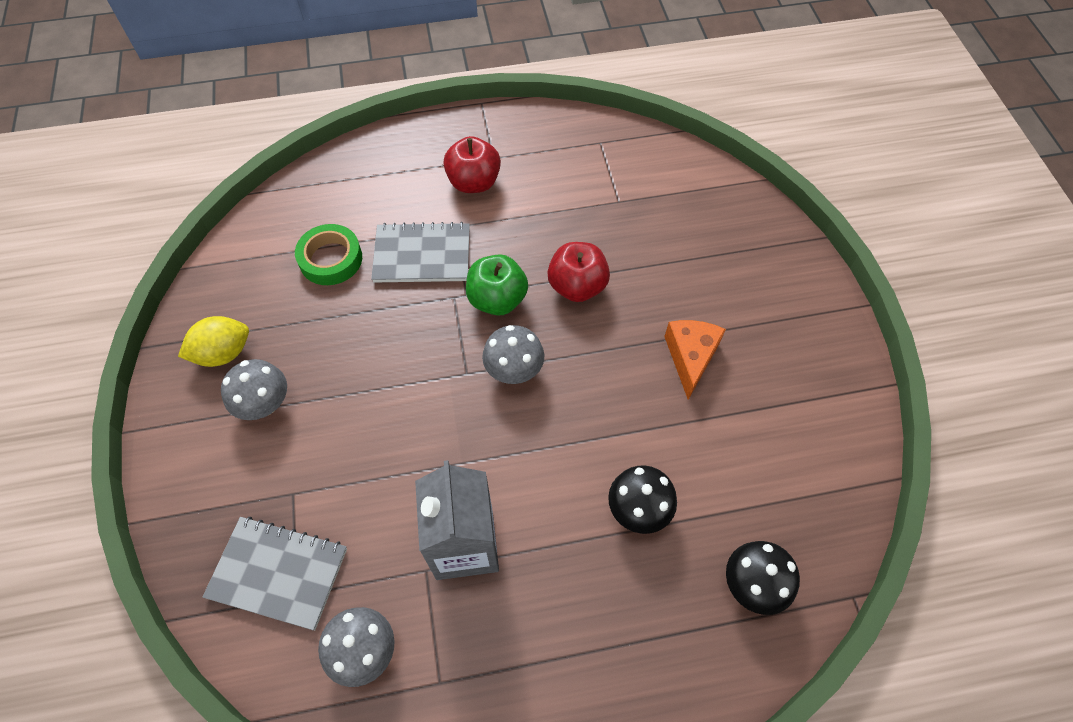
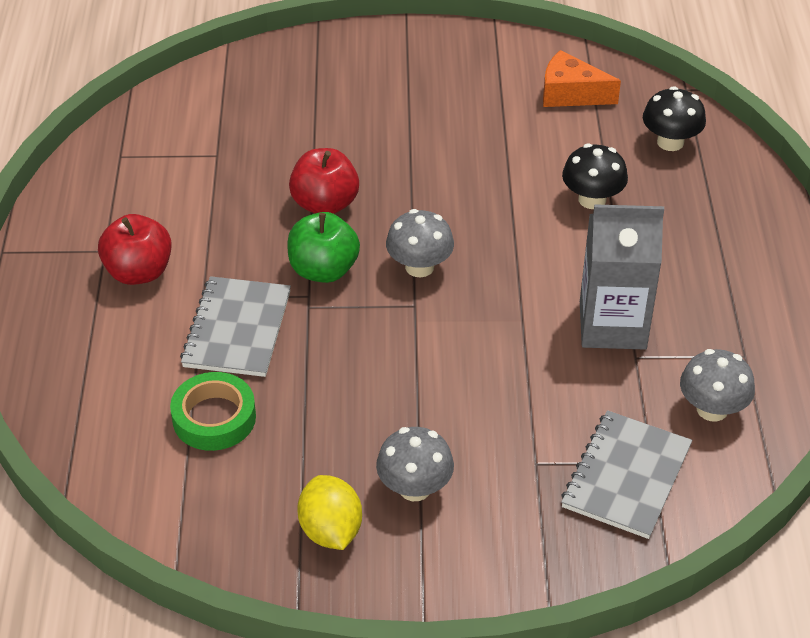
camera: 80 degrees left, 15 degrees down
orange cheese [664,320,726,400] -> orange cheese moved to [543,50,621,107]

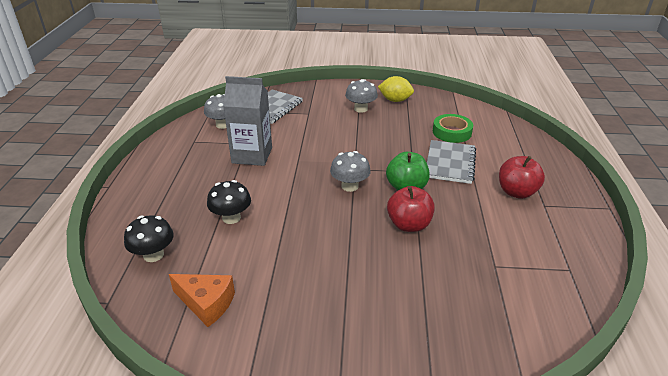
camera: 175 degrees left, 10 degrees down
yellow lemon [297,475,362,550] -> yellow lemon turned 60 degrees counterclockwise [378,76,414,102]

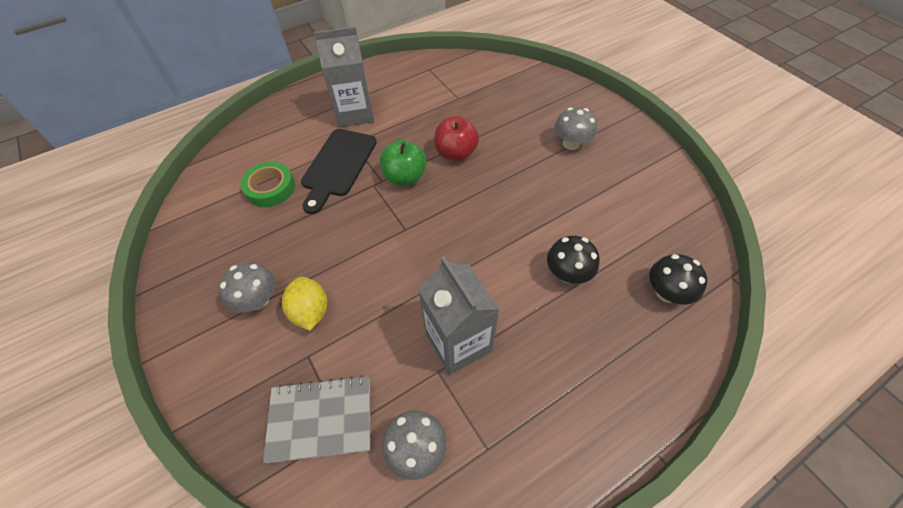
camera: 125 degrees left, 20 degrees up
orange cheese [169,274,235,327] -> none
grey mushroom [330,151,371,192] -> grey mushroom moved to [555,107,597,150]
yellow lemon [378,76,414,102] -> yellow lemon moved to [282,277,327,331]
grey notebook [427,140,476,184] -> black cutting board [301,129,377,214]
red apple [499,156,545,199] -> grey carton [314,26,374,127]

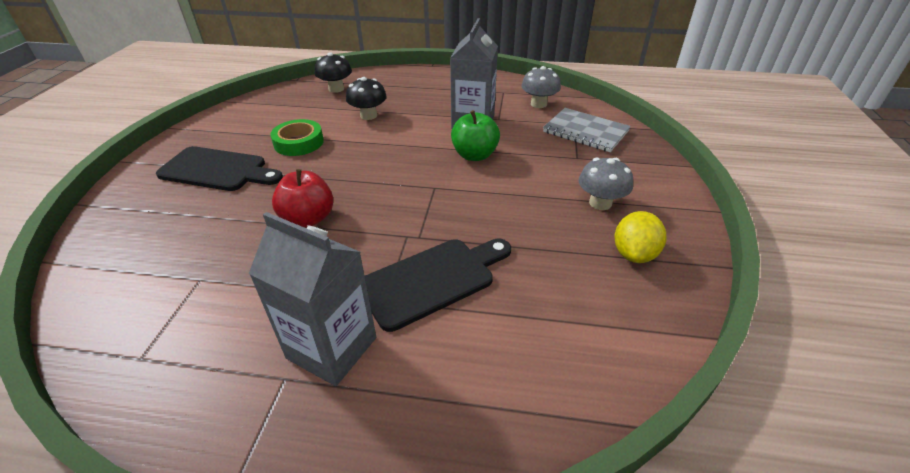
camera: 140 degrees left, 15 degrees down
green tape [241,162,295,207] -> green tape moved to [270,119,324,156]
yellow lemon [282,277,327,331] -> yellow lemon moved to [614,211,666,263]
green apple [380,140,427,186] -> green apple moved to [451,110,500,161]
grey mushroom [555,107,597,150] -> black cutting board [156,146,283,191]

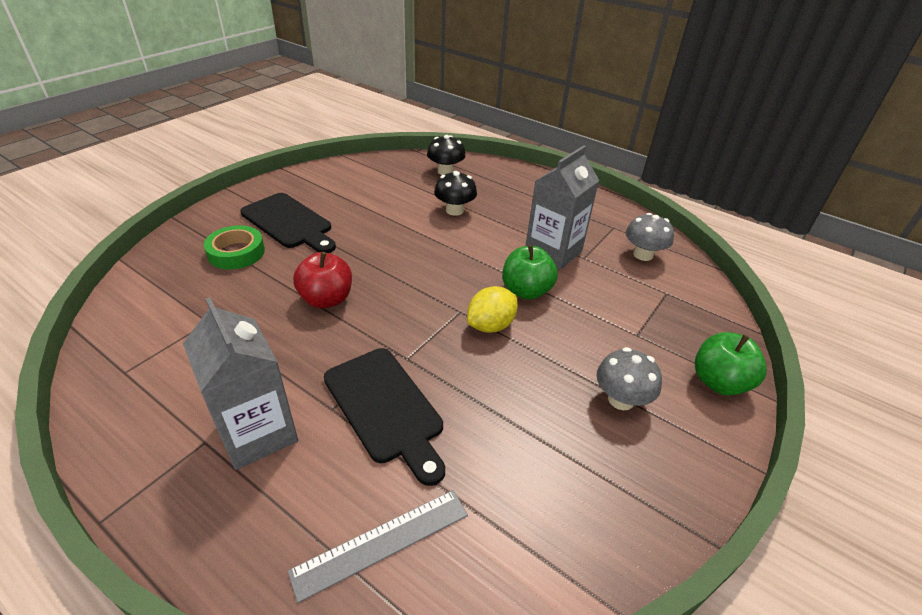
camera: 25 degrees right, 0 degrees up
green tape [270,119,324,156] -> green tape moved to [204,225,265,270]
black cutting board [365,239,511,332] -> black cutting board turned 60 degrees clockwise [324,348,445,486]
grey notebook [543,108,631,152] -> none
yellow lemon [614,211,666,263] -> yellow lemon moved to [467,286,518,333]
none -> grey ruler [288,490,468,603]
none -> green apple [695,332,766,396]

